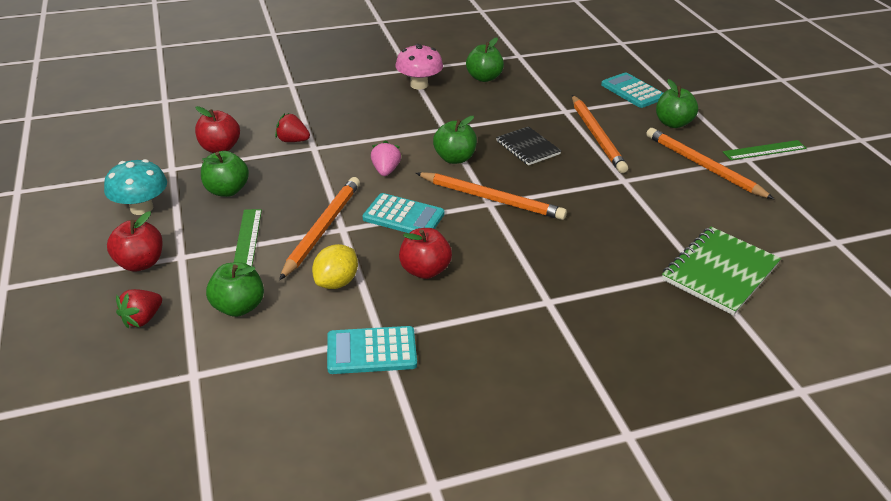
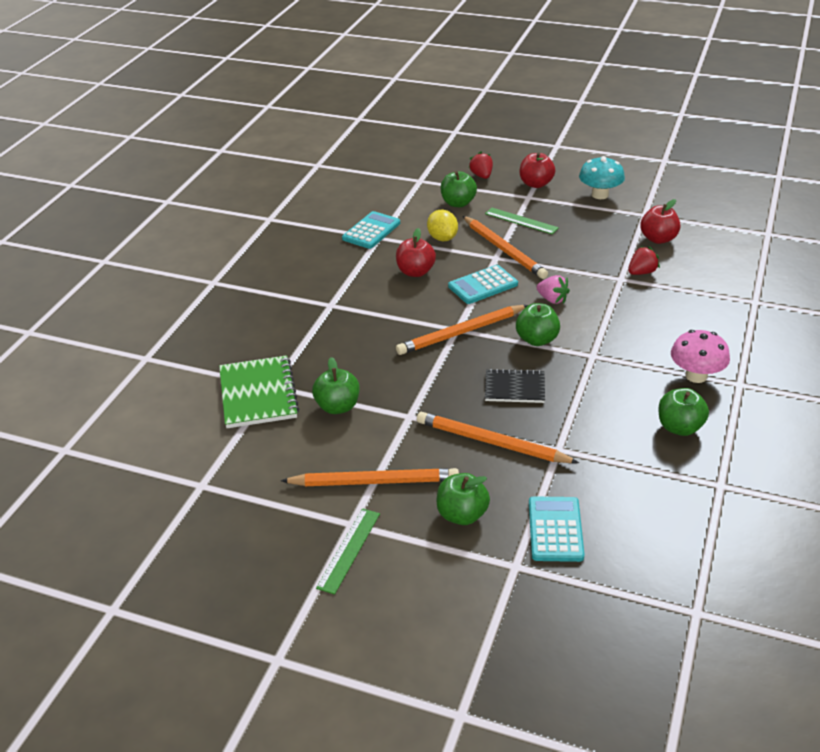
camera: 130 degrees right, 0 degrees up
green apple [201,151,249,197] -> green apple moved to [312,357,359,414]
turquoise calculator [601,72,663,108] -> turquoise calculator turned 90 degrees counterclockwise [529,497,585,562]

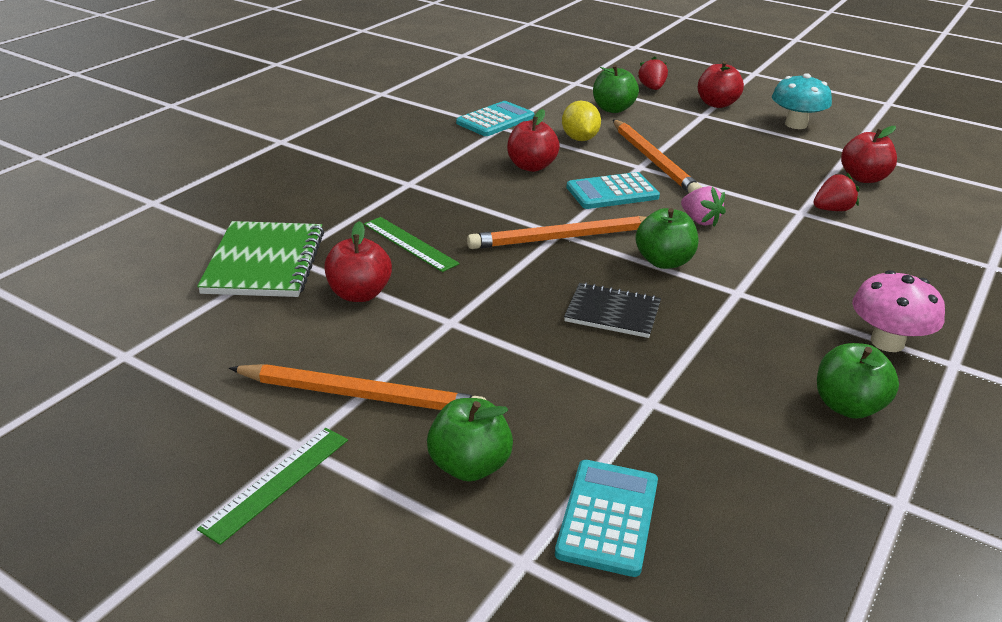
camera: 10 degrees right, 5 degrees down
green apple [312,357,359,414] -> red apple [325,221,392,302]
orange pencil [417,412,579,463] -> none
green ruler [485,208,559,234] -> green ruler moved to [364,217,460,272]

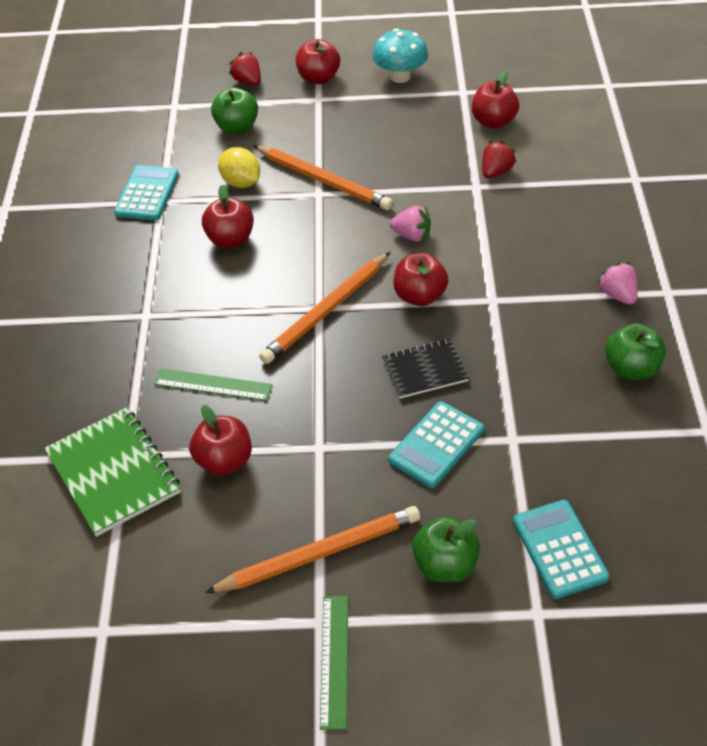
camera: 30 degrees left, 15 degrees up
turquoise calculator [566,172,660,209] -> turquoise calculator moved to [388,401,484,488]
green apple [635,208,698,269] -> red apple [393,253,449,306]
pink mushroom [852,270,945,352] -> pink strawberry [597,262,638,305]

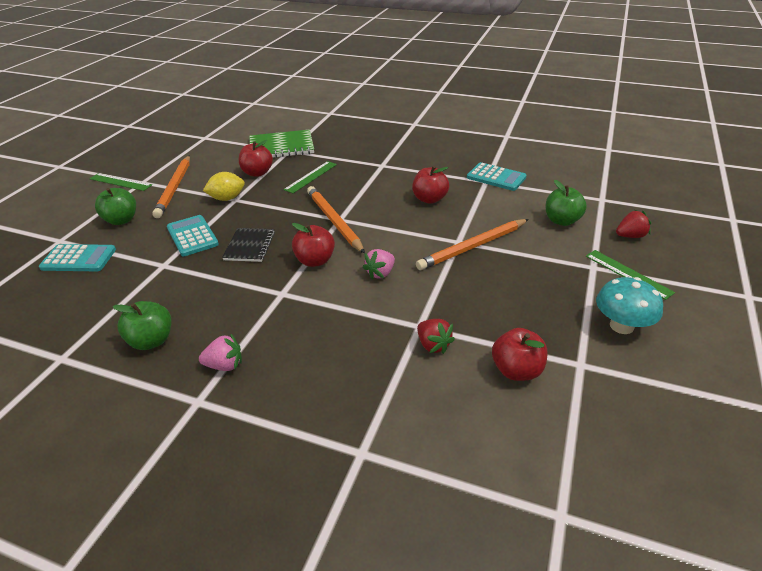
camera: 110 degrees right, 10 degrees down
yellow lemon [218,147,260,188] -> yellow lemon moved to [203,172,245,201]
red apple [296,39,340,84] -> green ruler [586,250,675,300]

